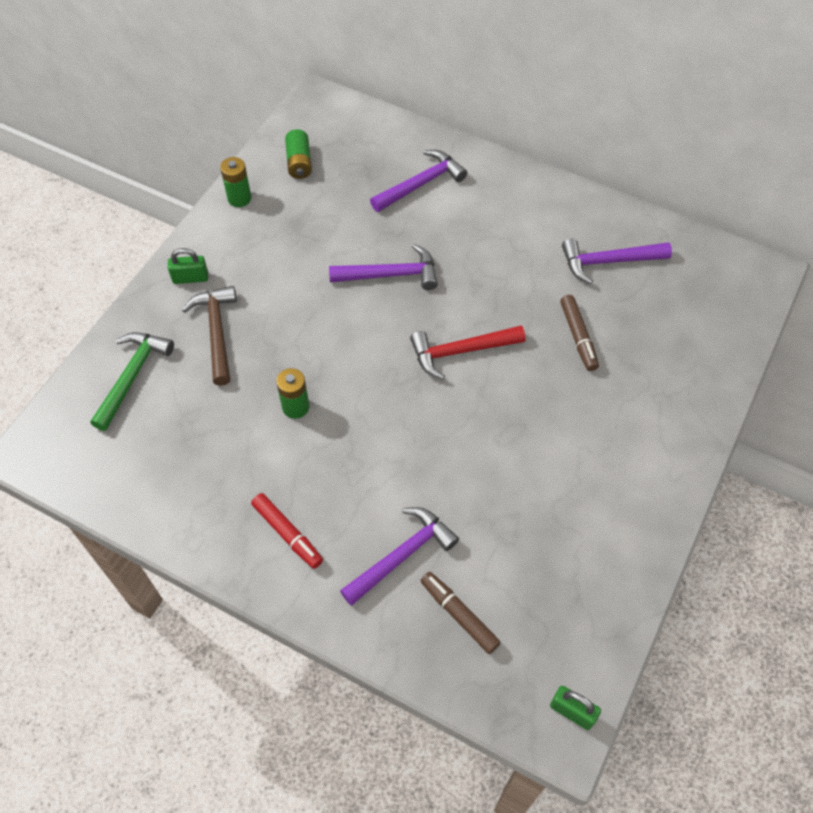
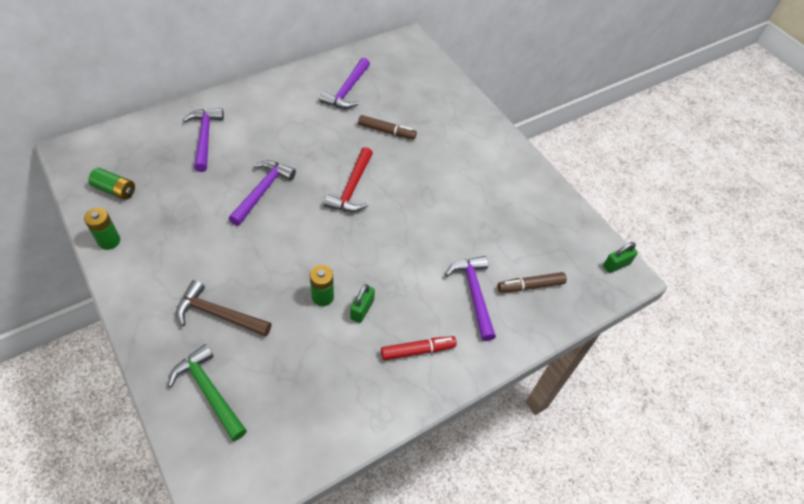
camera: 65 degrees left, 5 degrees down
green padlock [168,248,208,284] -> green padlock moved to [350,284,375,323]

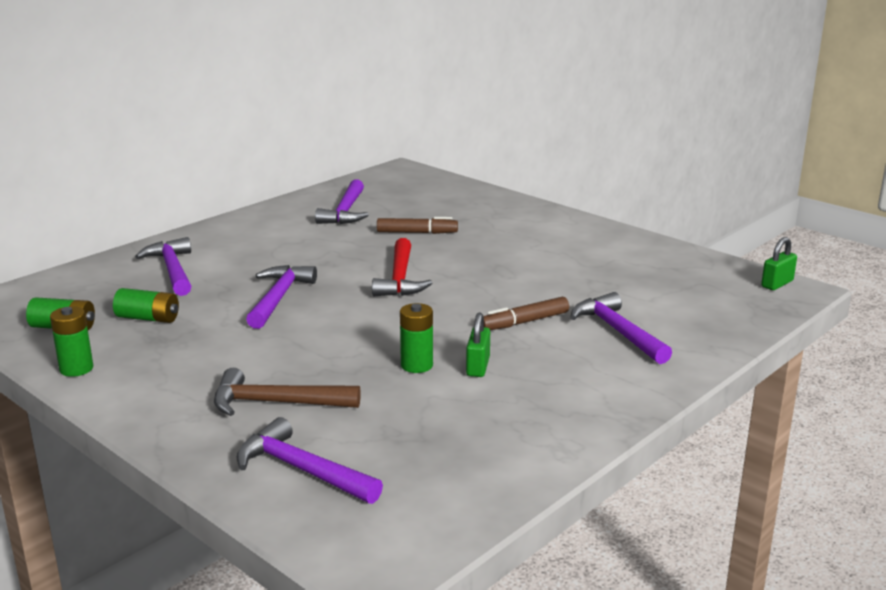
camera: 10 degrees left, 30 degrees down
green hammer [168,344,247,441] -> purple hammer [236,417,383,504]
red marker [381,336,457,360] -> none
brown marker [497,272,567,293] -> brown marker moved to [483,297,569,330]
none -> green battery [113,288,179,323]

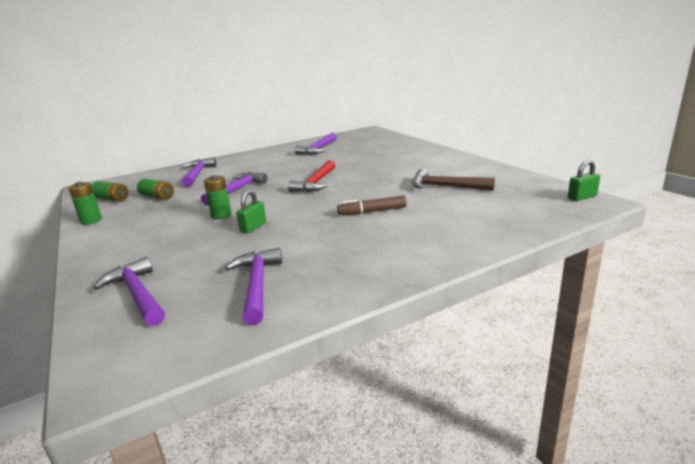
camera: 20 degrees right, 0 degrees up
brown hammer [214,368,361,416] -> brown hammer moved to [412,169,495,190]
brown marker [377,217,458,234] -> none
green battery [400,303,433,373] -> green battery moved to [204,175,232,219]
green padlock [466,313,490,377] -> green padlock moved to [236,190,266,233]
purple hammer [571,292,672,364] -> purple hammer moved to [225,248,282,325]

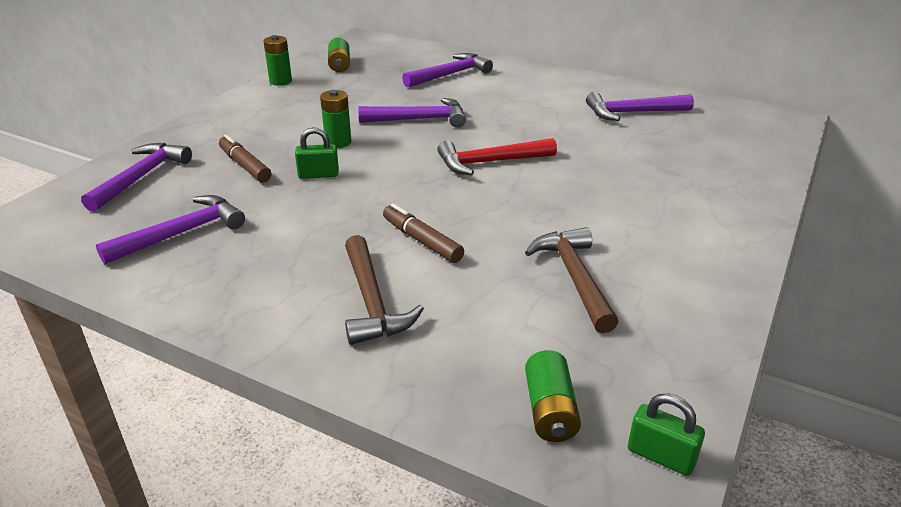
camera: 55 degrees right, 10 degrees up
green battery [137,178,174,200] -> green battery moved to [525,350,581,442]
none -> brown marker [219,135,271,182]
none -> brown hammer [345,235,424,345]

